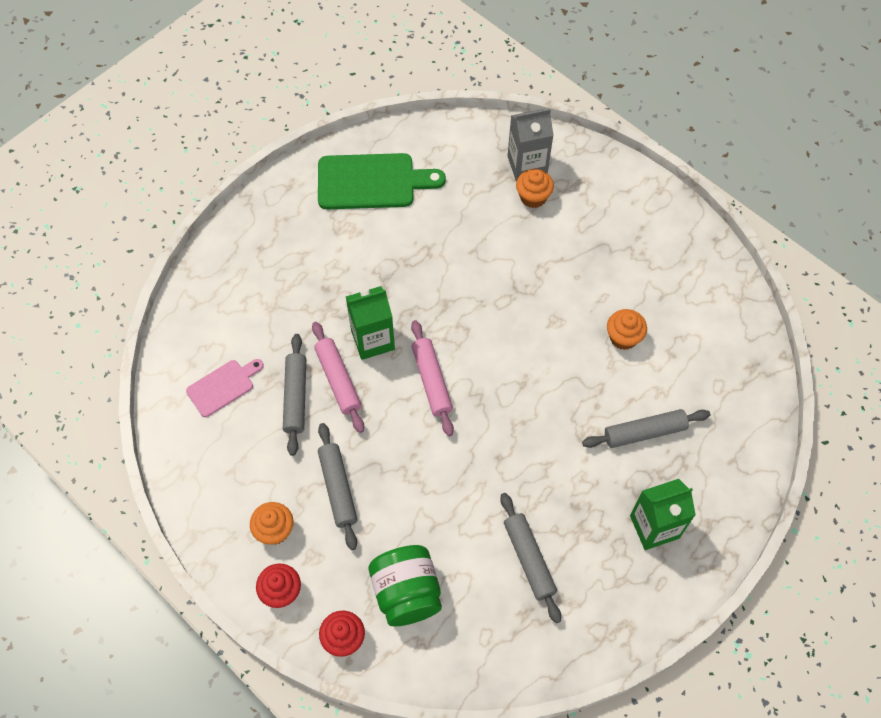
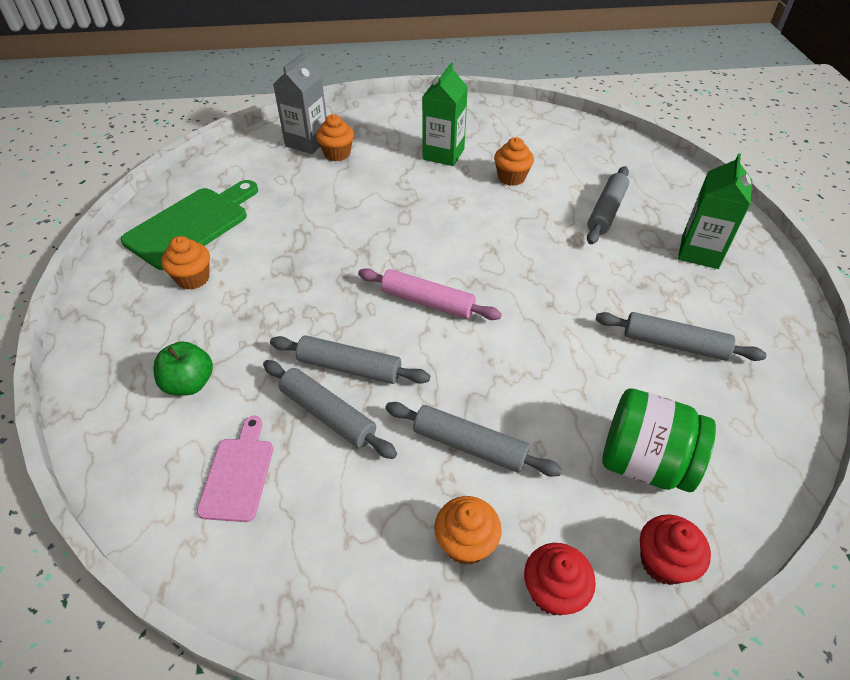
camera: 50 degrees left, 15 degrees down
pink rolling pin [312,322,364,433] -> grey rolling pin [270,335,430,384]
green carton [346,286,395,360] -> green carton moved to [422,63,468,166]
none -> green apple [153,341,213,396]
none -> orange cupcake [161,236,210,290]

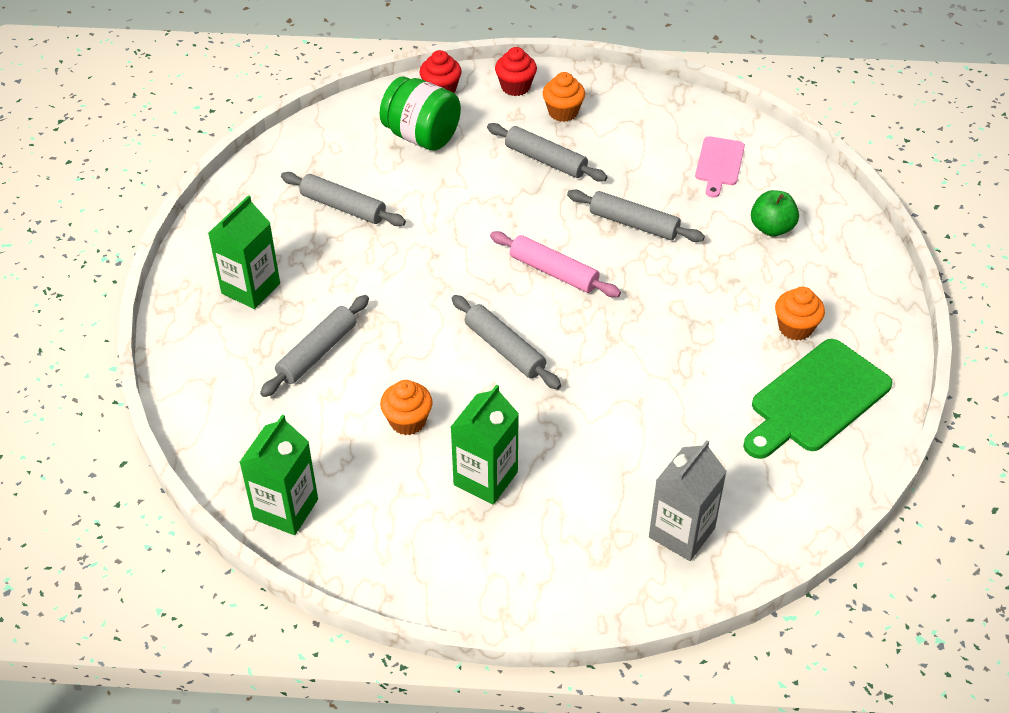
camera: 170 degrees left, 0 degrees up
grey rolling pin [263,360,397,459] -> grey rolling pin moved to [452,295,561,389]
orange cupcake [316,114,354,161] -> none
none -> green carton [239,415,318,535]

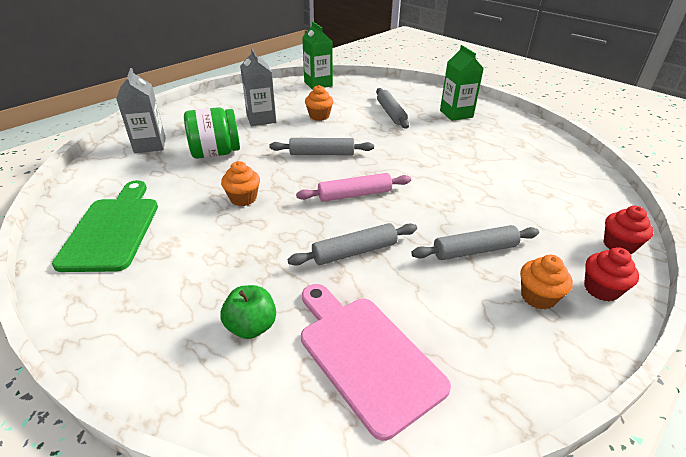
camera: 130 degrees right, 10 degrees down
grey rolling pin [281,172,406,226] -> none
green jar [380,76,461,151] -> green jar moved to [184,107,240,159]
green carton [451,384,519,505] -> grey carton [240,48,276,126]
pink cutting board [695,136,745,198] -> pink cutting board [301,284,451,441], size x1.76
orange cupcake [775,287,825,341] -> orange cupcake moved to [221,161,260,206]

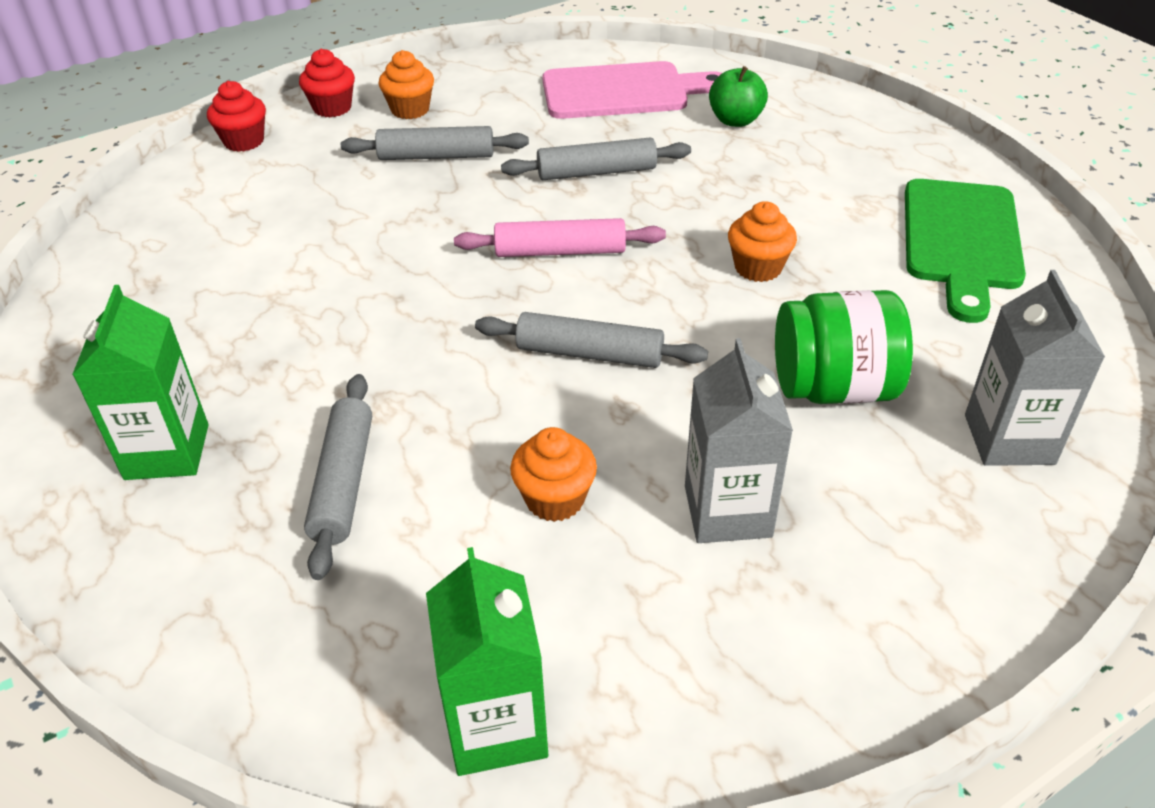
camera: 165 degrees left, 5 degrees up
pink cutting board [301,284,451,441] -> pink cutting board turned 75 degrees counterclockwise [542,61,722,119]

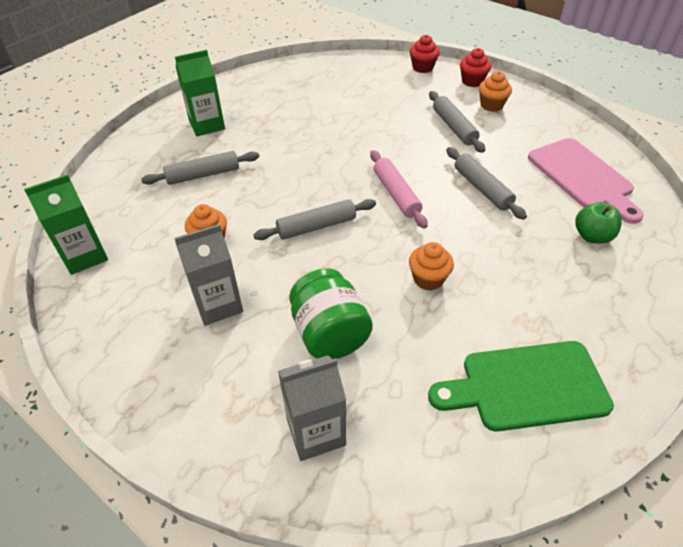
camera: 70 degrees right, 5 degrees up
grey rolling pin [475,312,708,368] -> grey rolling pin turned 75 degrees clockwise [253,199,376,240]

